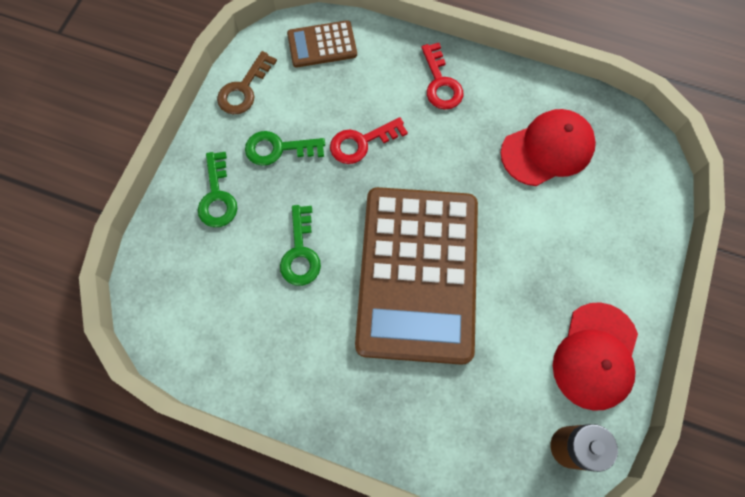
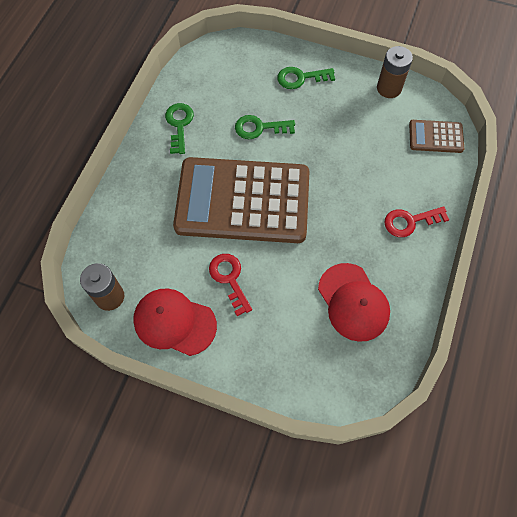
camera: 90 degrees right, 5 degrees down
brown key [217,51,277,114] -> brown battery [377,46,413,98]
green key [245,131,325,166] -> green key moved to [165,103,194,154]
brown calculator [287,20,357,68] -> brown calculator turned 75 degrees counterclockwise [409,120,464,153]
red key [330,117,408,164] -> red key moved to [209,254,252,316]

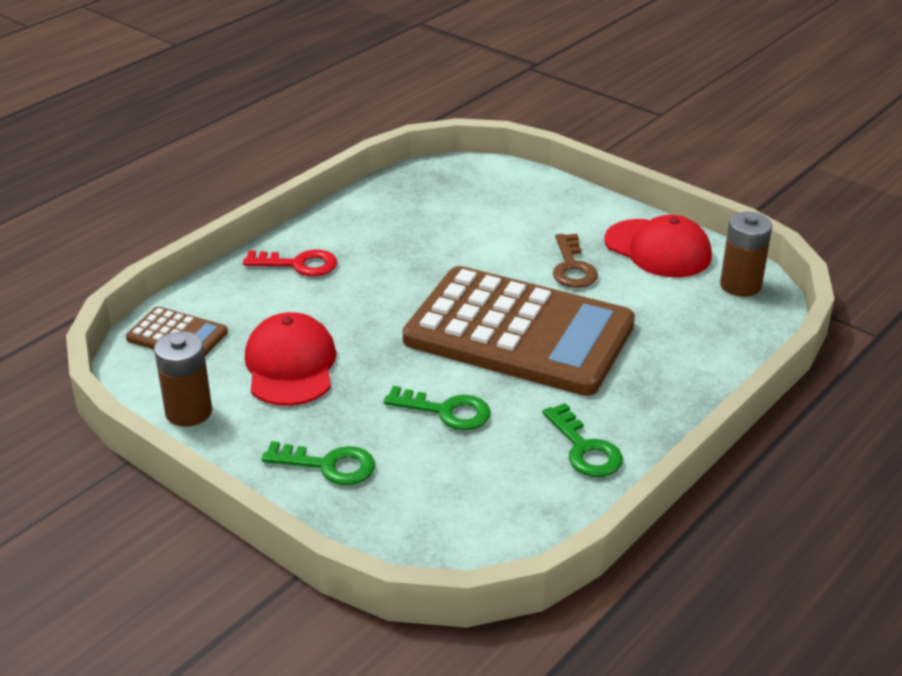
camera: 160 degrees left, 30 degrees down
green key [165,103,194,154] -> green key turned 45 degrees counterclockwise [542,403,623,477]
red key [209,254,252,316] -> brown key [553,234,598,288]
red cap [318,263,390,342] -> red cap moved to [245,312,336,406]

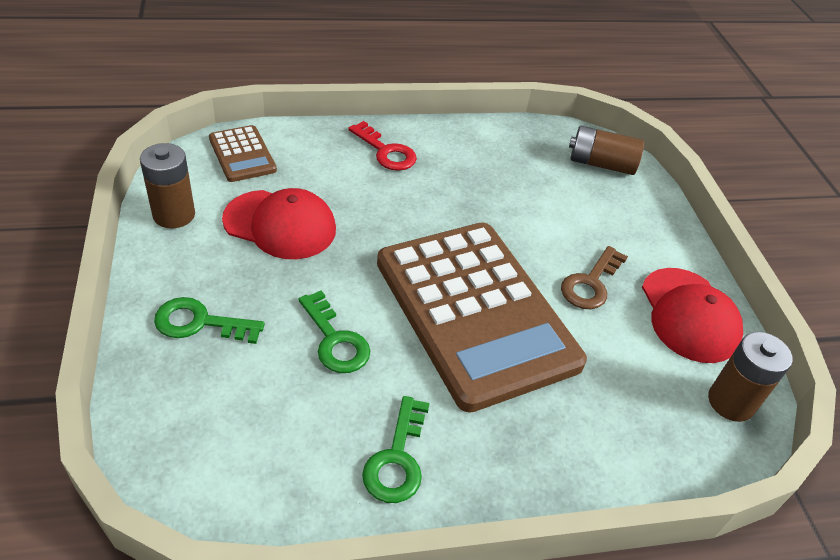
camera: 35 degrees right, 10 degrees up
red cap [245,312,336,406] -> red cap turned 75 degrees clockwise [222,188,336,259]
green key [262,441,375,485] -> green key turned 135 degrees clockwise [154,297,265,344]
none -> brown battery [569,126,644,175]

